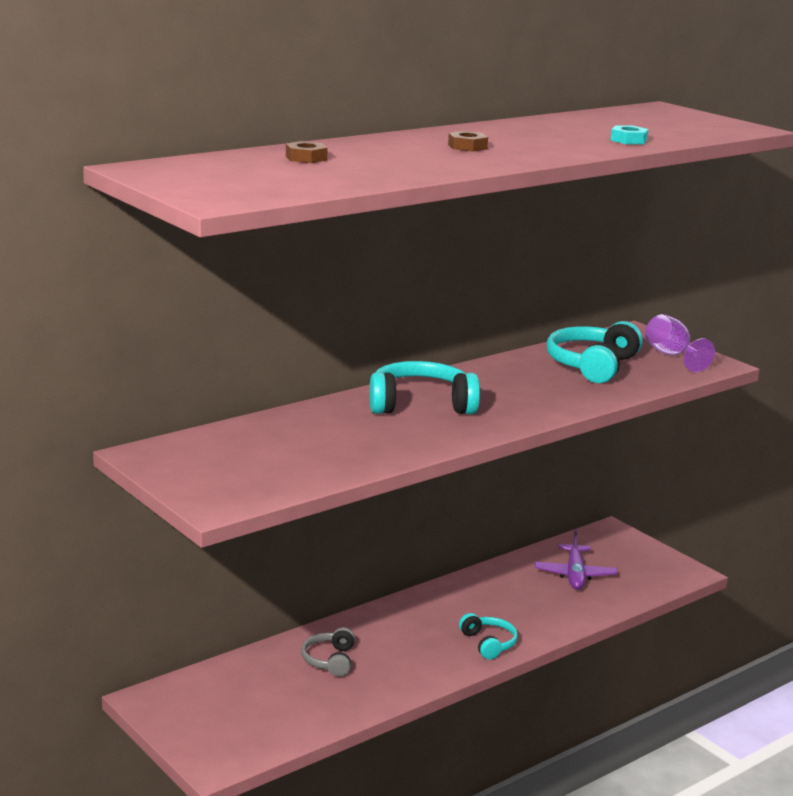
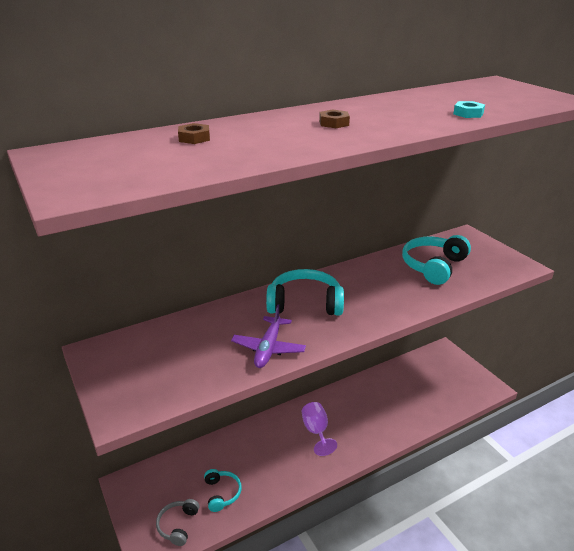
camera: 10 degrees right, 10 degrees up
grey headphones [301,627,355,677] -> grey headphones moved to [156,499,200,546]
turquoise headphones [459,613,518,660] -> turquoise headphones moved to [204,469,242,512]
purple plane [535,529,617,590] -> purple plane moved to [231,304,306,368]
purple goblet [645,314,715,372] -> purple goblet moved to [302,402,337,456]

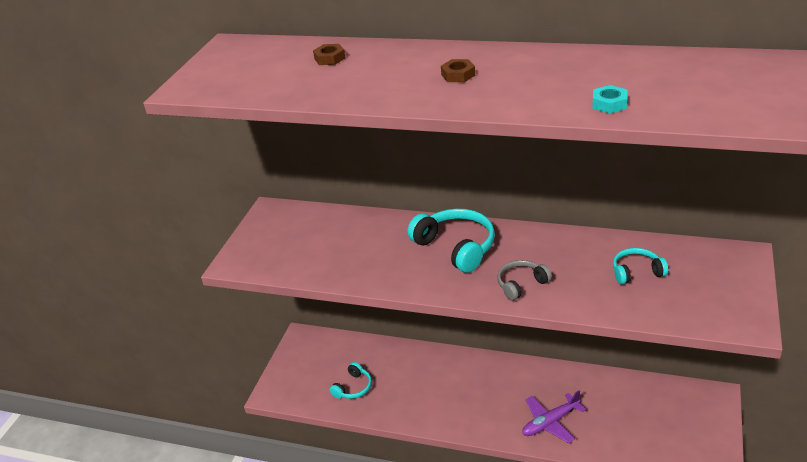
camera: 50 degrees right, 5 degrees up
grey headphones [156,499,200,546] -> grey headphones moved to [498,260,552,301]
purple plane [231,304,306,368] -> purple plane moved to [522,390,586,443]
purple goblet [302,402,337,456] -> none
turquoise headphones [402,235,471,285] -> turquoise headphones [613,248,668,285], size x0.57

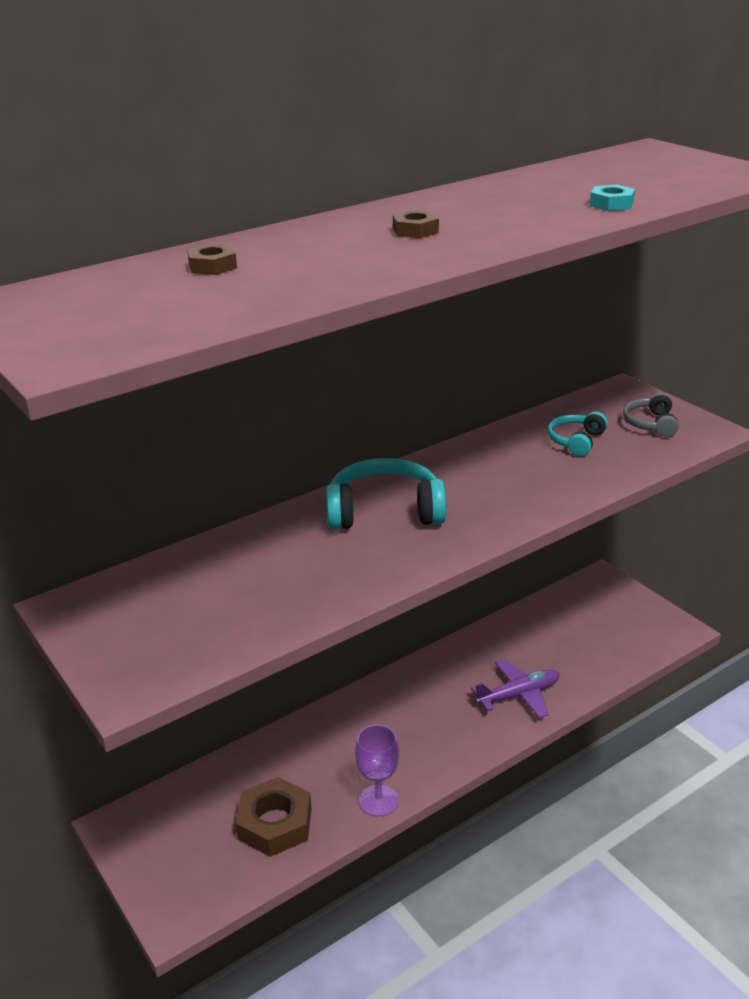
camera: 55 degrees left, 5 degrees down
turquoise headphones [330,362,372,399] -> brown nut [235,777,312,857]
grey headphones [498,260,552,301] -> grey headphones moved to [623,392,679,437]
purple plane [522,390,586,443] -> purple plane turned 120 degrees counterclockwise [471,659,560,718]
none -> purple goblet [355,724,399,817]

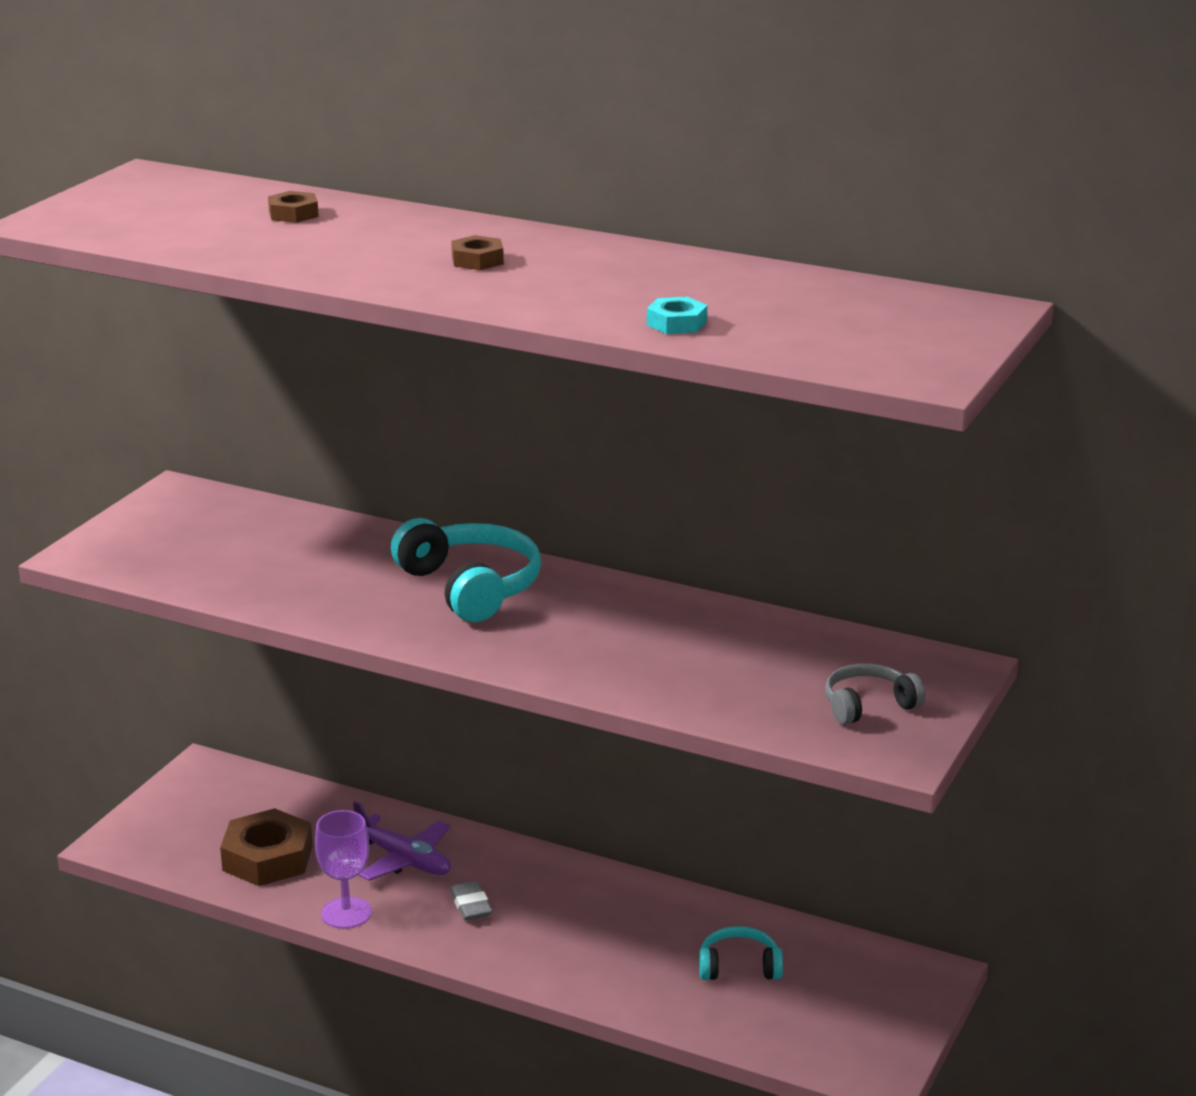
camera: 60 degrees right, 5 degrees down
purple plane [471,659,560,718] -> purple plane moved to [353,802,451,881]
turquoise headphones [548,412,608,456] -> turquoise headphones moved to [699,926,783,980]
none -> grey eraser [450,881,492,920]

